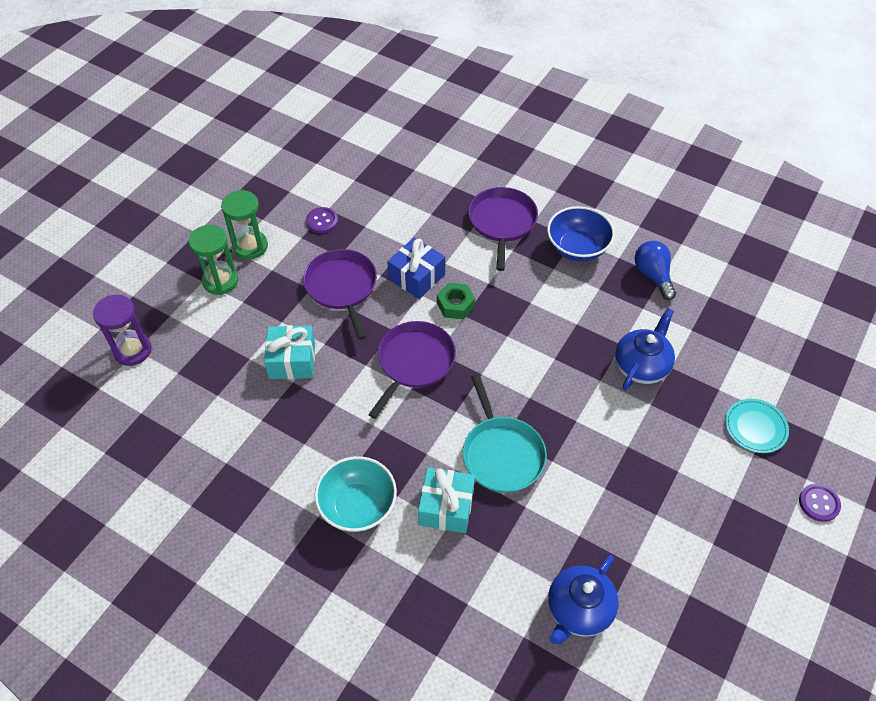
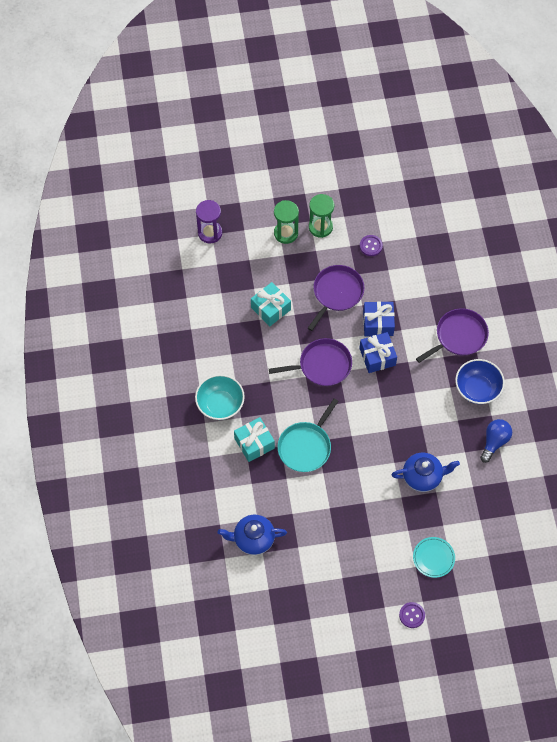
camera: 50 degrees right, 10 degrees up
green nut [437,283,475,319] -> blue gift [359,332,397,373]

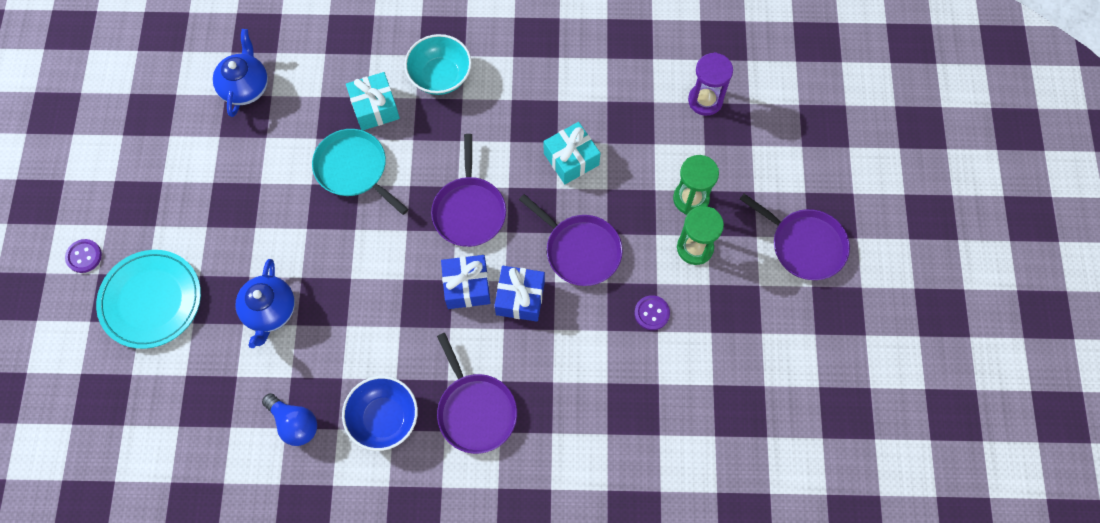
camera: 100 degrees right, 5 degrees up
turquoise plate [413,537,455,578] -> turquoise plate [96,250,201,349], size x1.76
none -> purple pan [740,194,850,280]

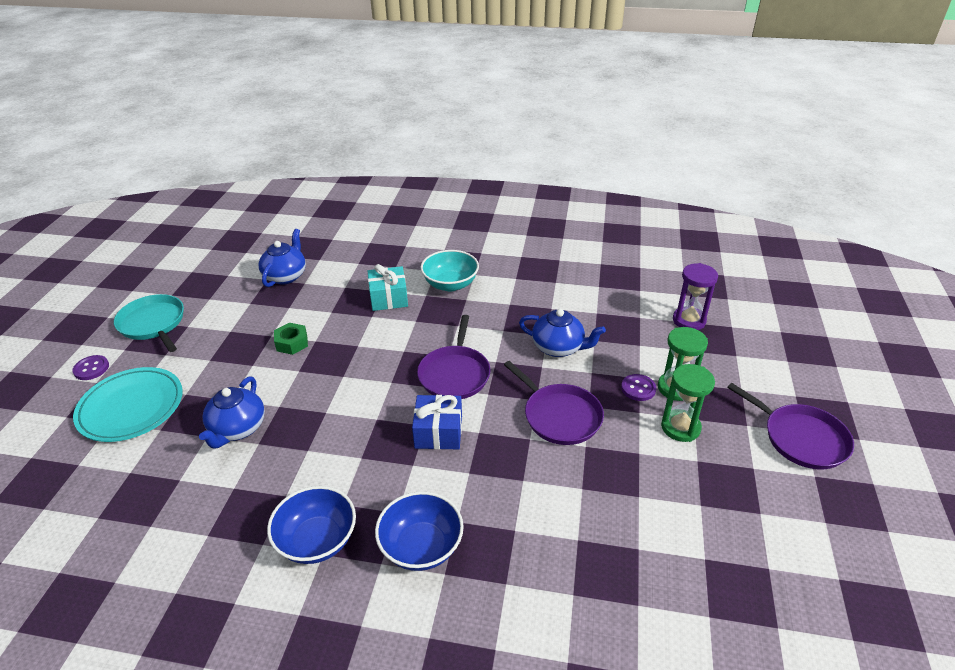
camera: 10 degrees right, 30 degrees down
blue light bulb [262,393,317,446] -> none
turquoise pan [312,129,408,215] -> turquoise pan moved to [114,294,184,352]
purple pan [437,333,517,454] -> blue bowl [375,491,464,571]
blue gift [494,266,545,322] -> none
turquoise gift [544,122,601,184] -> blue teapot [519,309,606,357]
purple button [634,295,670,330] -> purple button moved to [621,374,656,401]
none -> green nut [274,323,308,355]

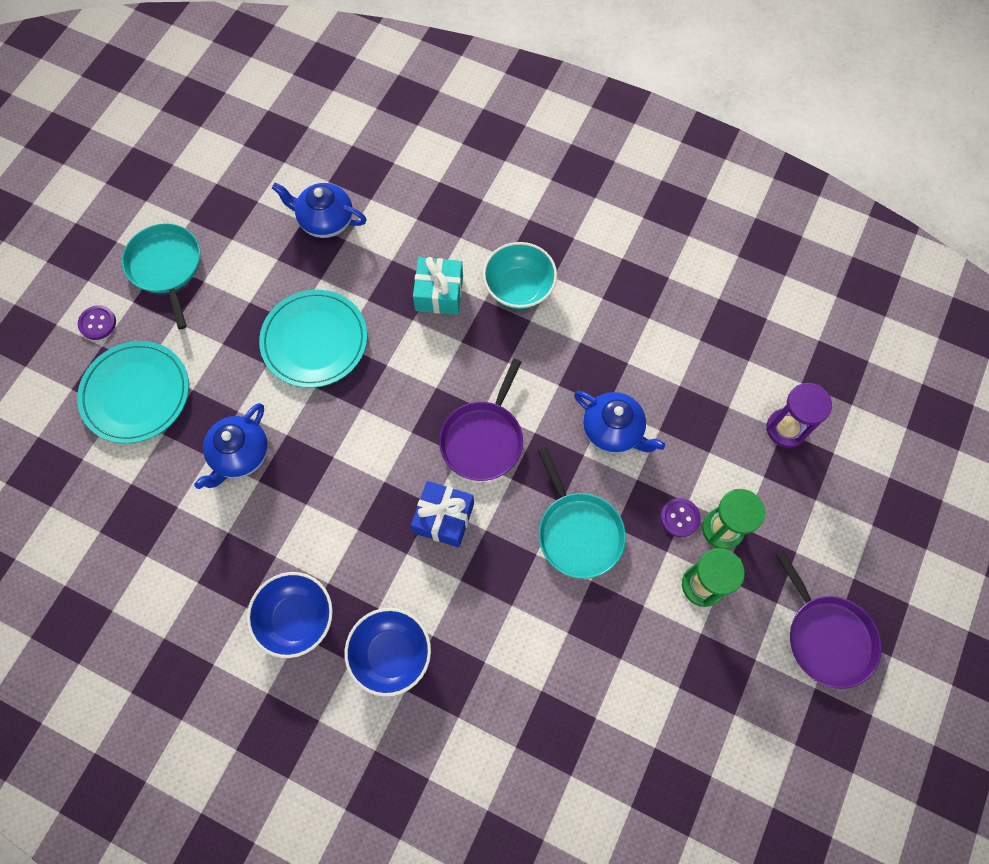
camera: 15 degrees right, 30 degrees up
blue teapot [258,229,306,287] -> blue teapot turned 105 degrees counterclockwise [272,183,367,238]
green nut [274,323,308,355] -> turquoise plate [259,290,367,388]
purple pan [504,361,604,445] -> turquoise pan [538,448,626,579]

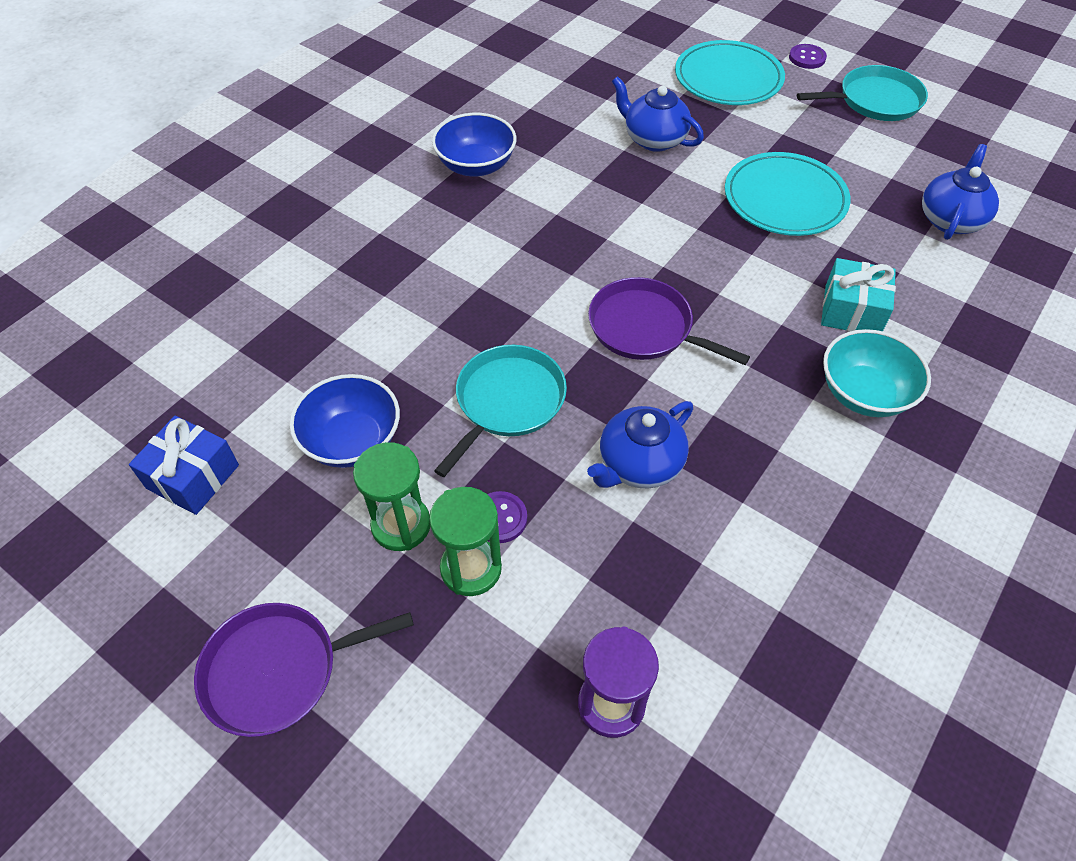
camera: 100 degrees right, 15 degrees down
blue bowl [345,608,431,697] -> blue bowl moved to [289,374,400,468]
blue gift [411,481,474,548] -> blue gift moved to [129,416,239,515]
turquoise pan [538,448,626,579] -> turquoise pan turned 135 degrees clockwise [434,345,567,477]

